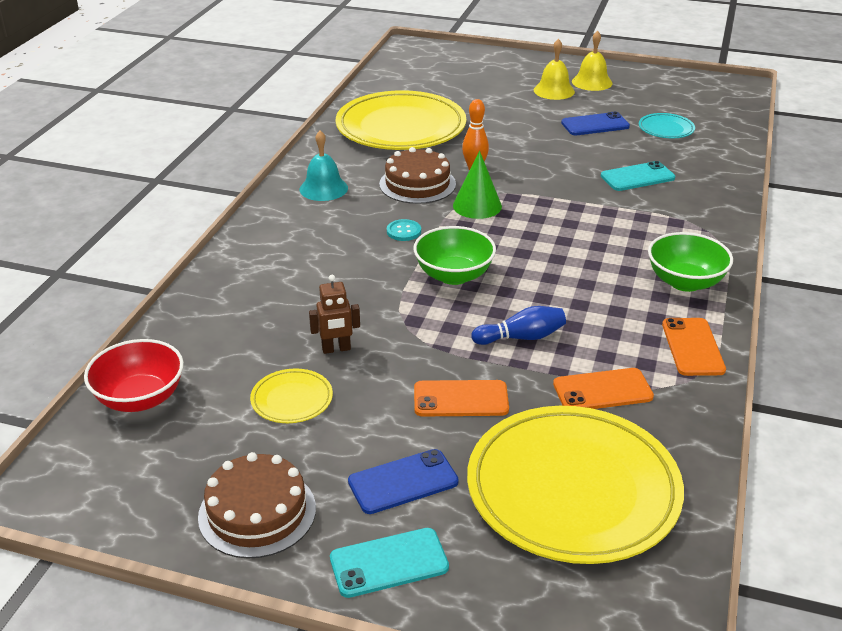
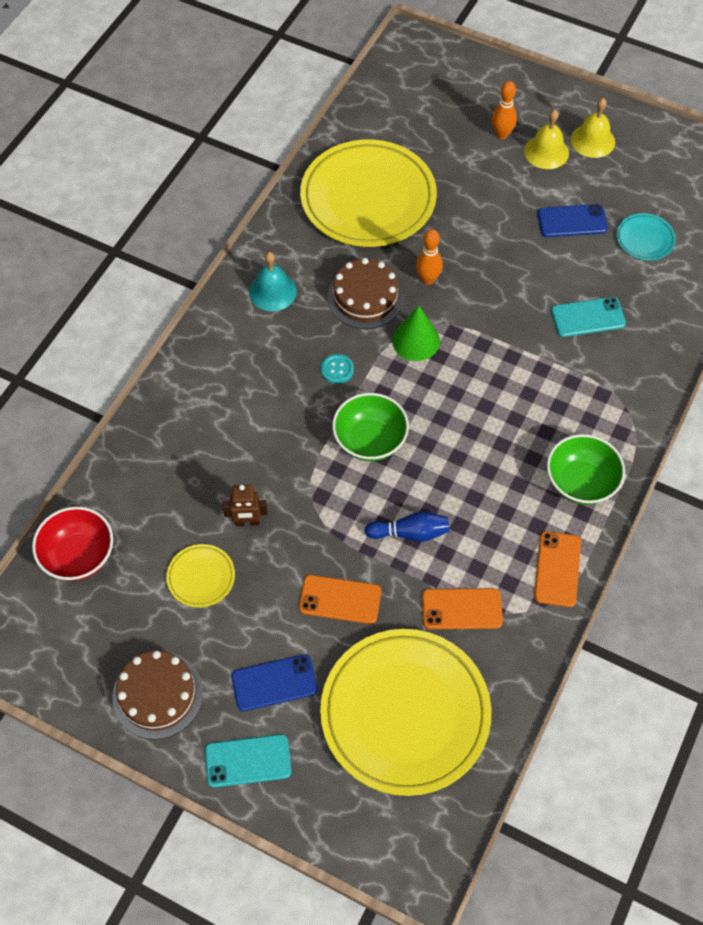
camera: 10 degrees right, 25 degrees up
none -> orange bowling pin [492,81,517,139]

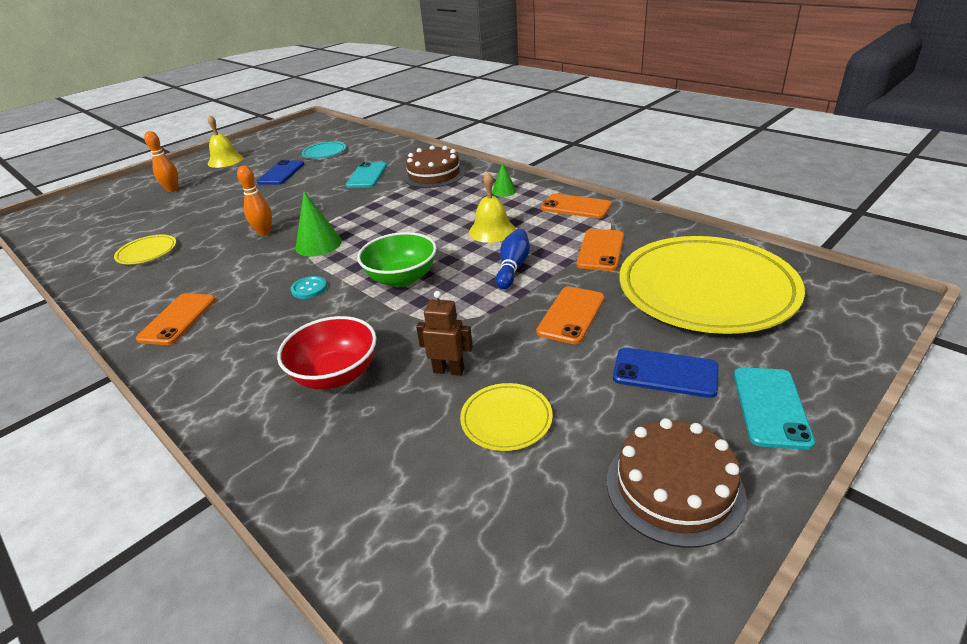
camera: 70 degrees left, 25 degrees down
red bowl [32,507,113,581] -> red bowl moved to [277,316,377,389]
brown robot [222,485,267,526] -> brown robot turned 90 degrees counterclockwise [416,291,473,376]
blue phone [231,654,317,711] -> blue phone turned 75 degrees counterclockwise [613,348,719,398]
turquoise bell [249,252,297,311] -> orange phone [136,293,216,345]
yellow plate [300,140,437,247] -> yellow plate [114,235,176,264], size x0.43
brown cake [327,258,404,329] -> brown cake moved to [403,145,465,188]
yellow bell [524,109,569,169] -> yellow bell moved to [469,172,516,243]
green bowl [547,434,625,505] -> green cone [492,162,516,197]

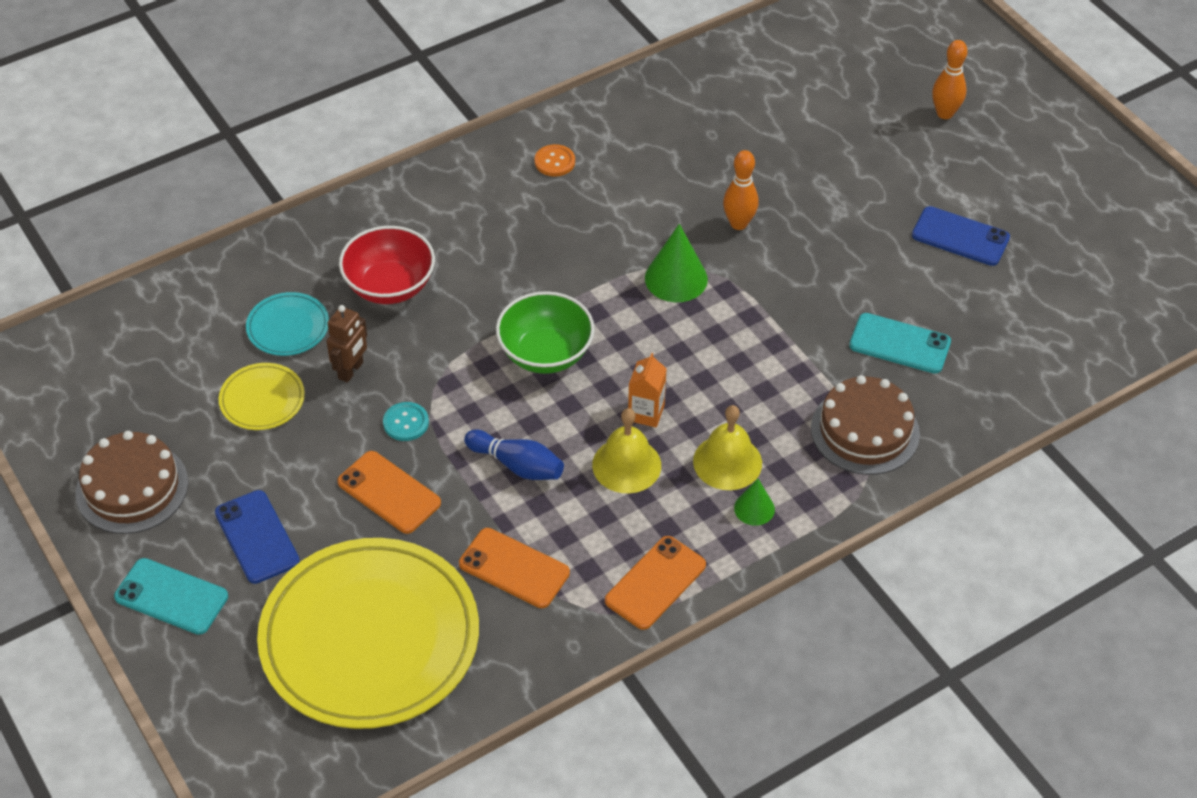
camera: 100 degrees right, 15 degrees up
yellow plate [114,235,176,264] -> none
orange phone [136,293,216,345] -> orange button [535,144,575,177]
yellow bell [208,115,243,168] -> yellow bell moved to [693,405,762,490]
turquoise button [291,276,327,299] -> turquoise button moved to [383,402,429,441]
turquoise plate [302,142,346,159] -> turquoise plate moved to [246,292,329,356]
blue phone [613,348,719,398] -> blue phone turned 60 degrees counterclockwise [215,490,300,584]
none -> orange carton [628,353,667,428]

